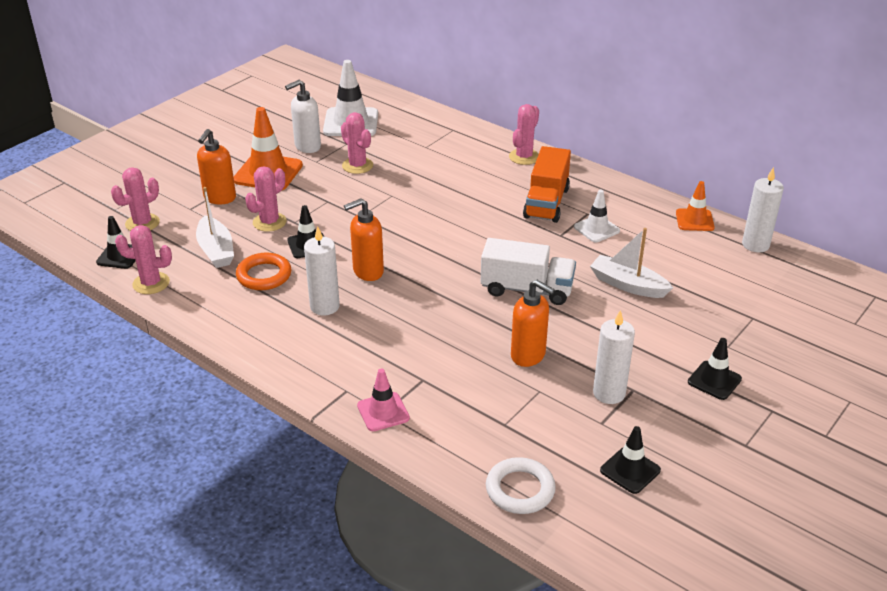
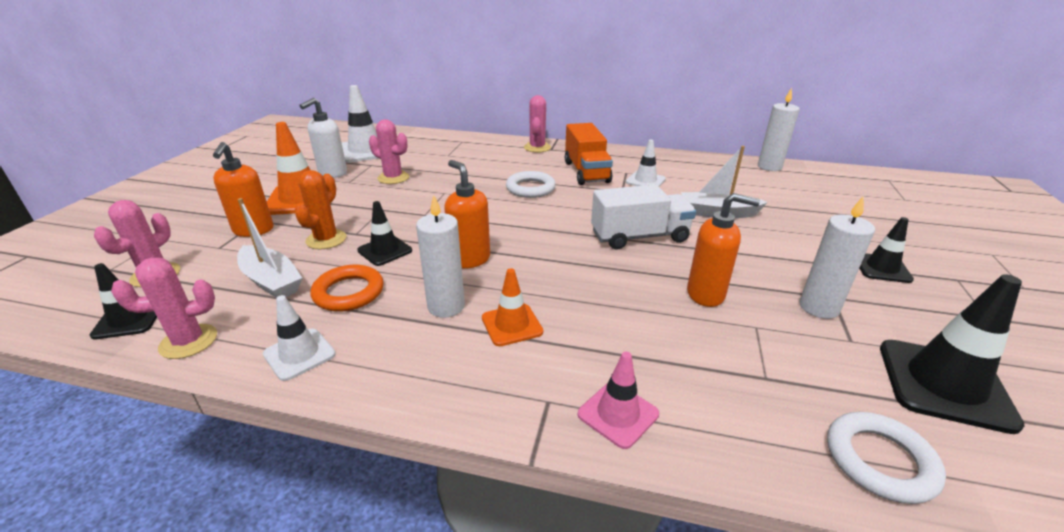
camera: 25 degrees left, 5 degrees down
pink cactus [245,166,287,232] -> orange cactus [294,170,346,249]
orange soap dispenser [344,198,384,281] -> orange soap dispenser turned 105 degrees clockwise [444,160,490,269]
black traffic cone [600,426,661,494] -> black traffic cone [880,274,1025,434], size x1.71
orange traffic cone [676,181,715,231] -> orange traffic cone moved to [482,268,543,346]
none -> white traffic cone [263,295,336,381]
none -> white ring [506,171,556,198]

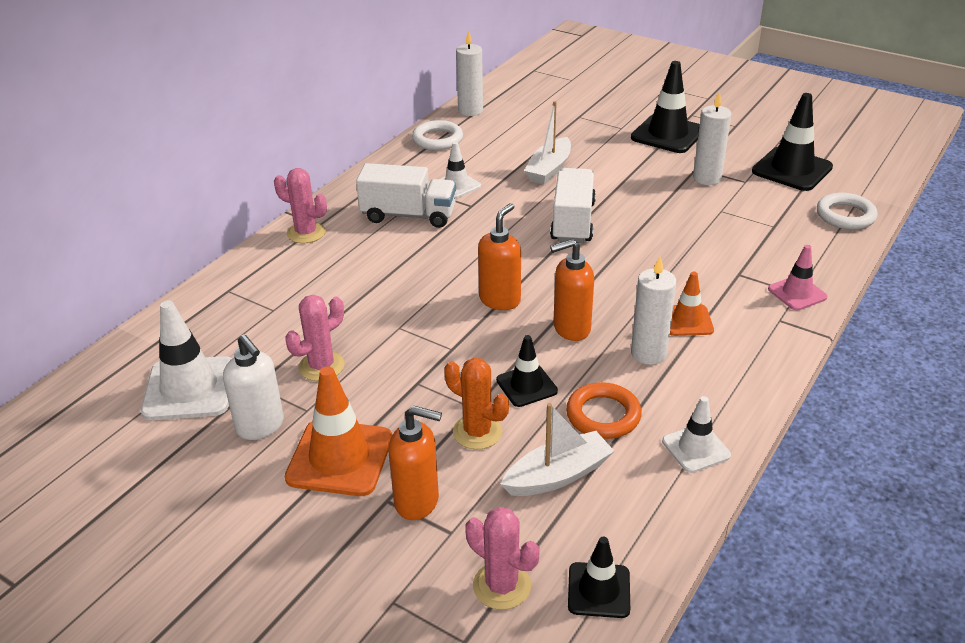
camera: 70 degrees left, 5 degrees up
pink cactus [111,258,217,359] -> none
white ring [506,171,556,198] -> white ring moved to [412,120,463,150]
orange truck [565,123,613,185] -> white truck [356,163,456,228]
orange soap dispenser [687,193,760,307] -> orange soap dispenser moved to [478,203,521,310]
black traffic cone [859,217,914,283] -> black traffic cone [631,61,700,153], size x1.71

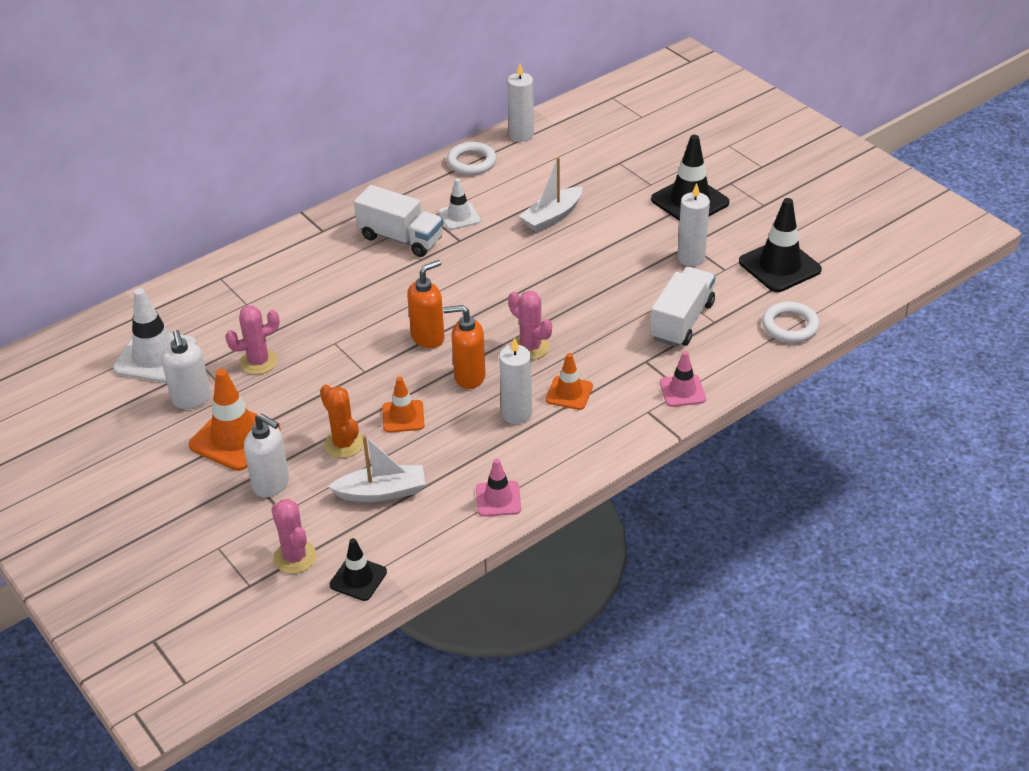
camera: 20 degrees right, 5 degrees up
pink cactus [274,168,327,243] -> pink cactus moved to [508,291,552,360]
orange soap dispenser [389,406,442,520] -> white soap dispenser [244,413,289,497]
black traffic cone [496,335,558,407] -> orange traffic cone [382,377,425,433]
white truck [550,168,596,243] -> white truck moved to [650,267,715,347]
orange ring [566,382,642,439] -> none
white traffic cone [662,396,731,473] -> pink traffic cone [476,459,521,517]

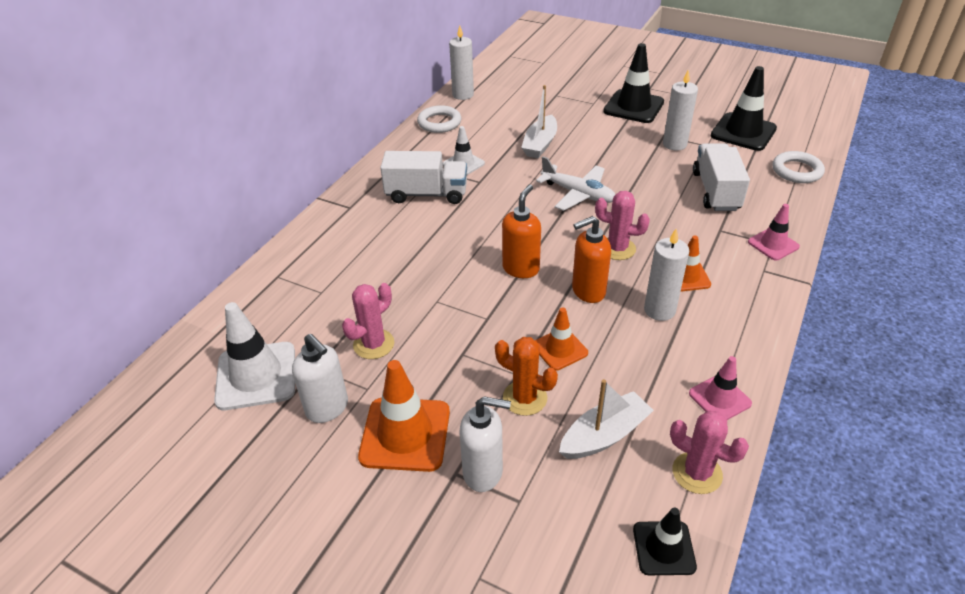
camera: 25 degrees left, 0 degrees up
pink cactus [271,499,317,574] -> pink cactus moved to [670,410,749,494]
none -> white plane [536,156,615,211]

